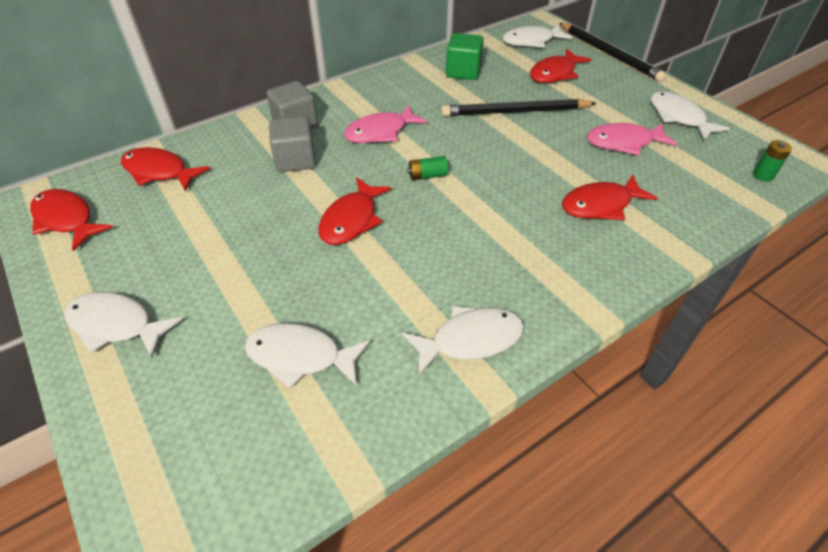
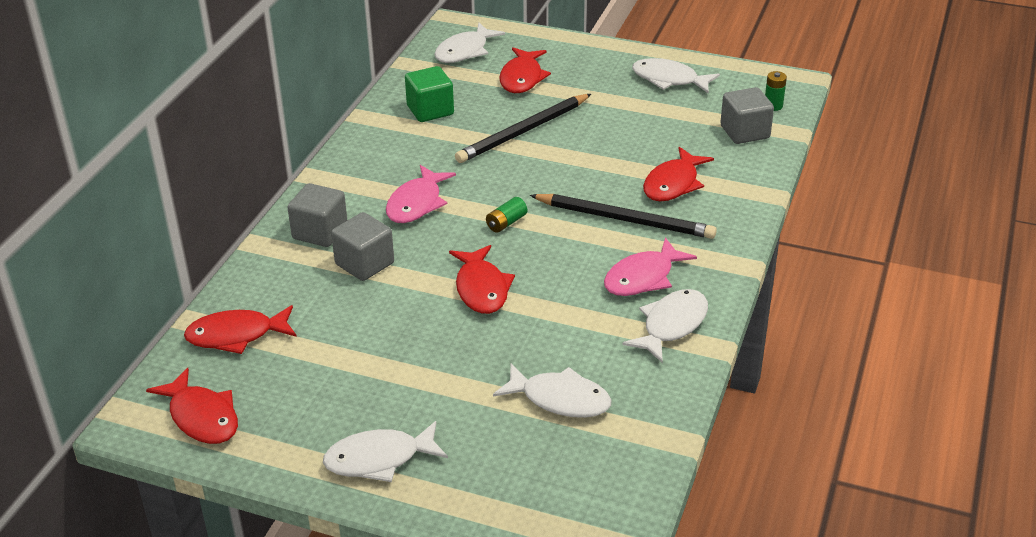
camera: 35 degrees left, 10 degrees down
red fish [30,189,113,251] -> red fish turned 135 degrees counterclockwise [146,368,238,444]
white fish [245,323,370,389] -> white fish turned 135 degrees counterclockwise [493,364,612,418]
black pencil [559,23,667,82] -> black pencil moved to [530,194,717,239]
pink fish [587,123,677,155] -> pink fish moved to [604,237,697,296]
none -> grey cube [720,87,774,144]

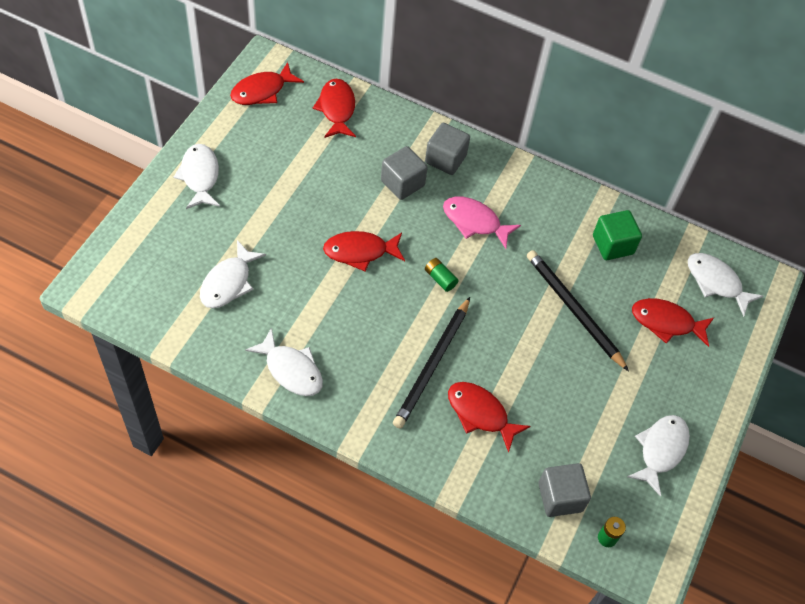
camera: 90 degrees right, 20 degrees up
pink fish [604,237,697,296] -> none

